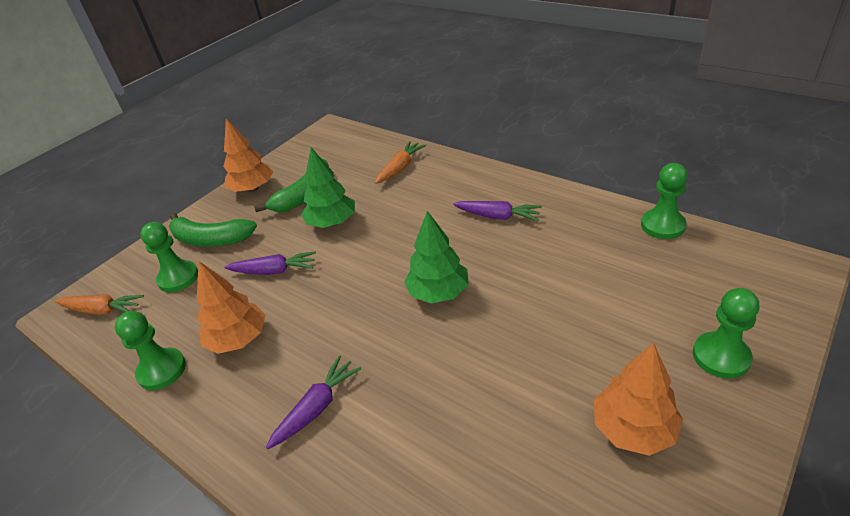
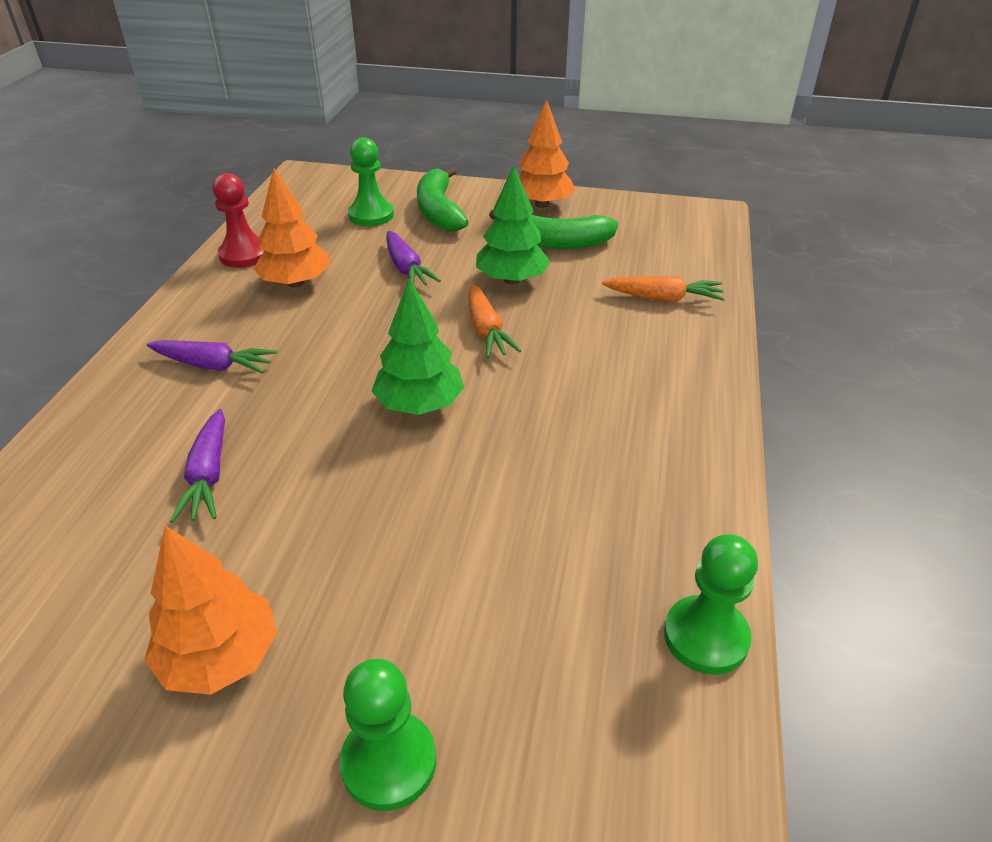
camera: 60 degrees right, 0 degrees up
orange carrot [55,294,144,315] -> orange carrot moved to [469,284,521,358]
green pawn [115,311,186,390] -> red pawn [213,173,264,268]
purple carrot [453,201,542,221] -> purple carrot moved to [170,409,225,523]

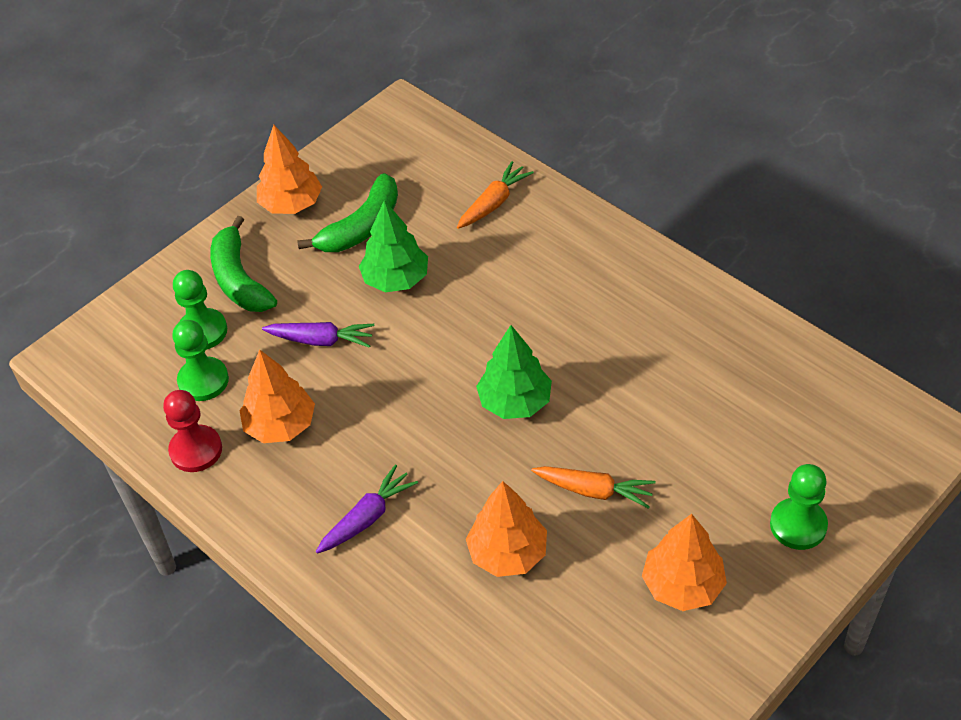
camera: 55 degrees left, 10 degrees up
purple carrot [170,409,225,523] -> orange tree [466,481,547,577]
green banana [417,167,468,232] -> green banana turned 45 degrees clockwise [210,216,277,312]
orange carrot [469,284,521,358] -> orange carrot moved to [531,466,656,509]
green pawn [664,534,758,675] -> green pawn moved to [172,320,229,401]

